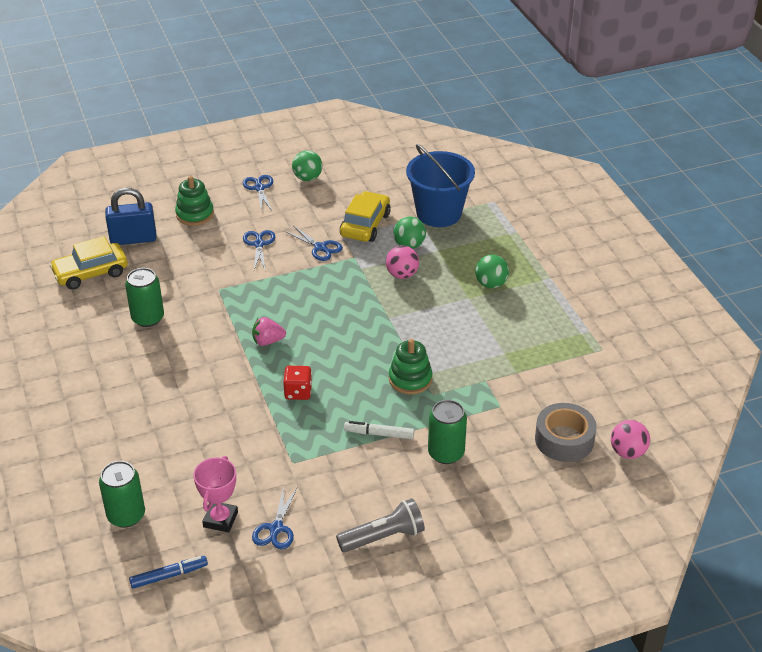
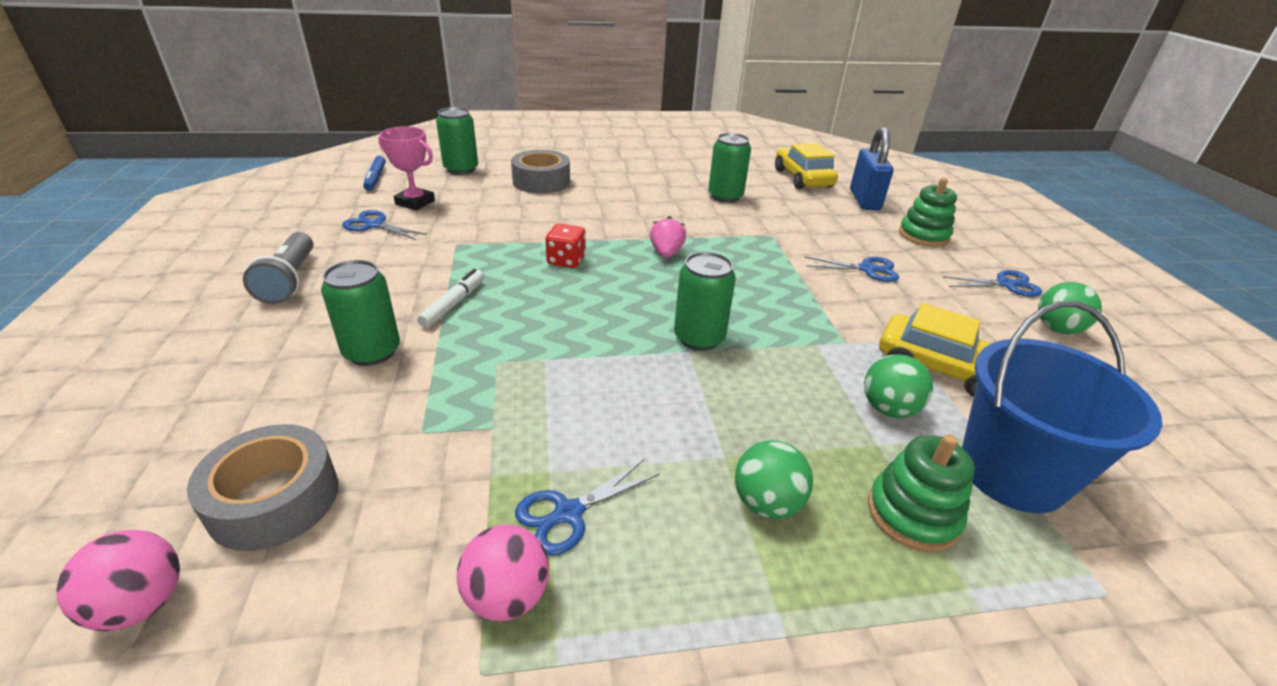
camera: 100 degrees right, 5 degrees down
blue scissors [285,226,343,261] -> blue scissors moved to [515,459,660,556]
pink ball [386,245,419,279] -> pink ball moved to [457,524,549,621]
green stacking toy [389,339,432,395] -> green stacking toy moved to [868,434,975,552]
none -> grey tape [511,150,570,194]
none -> green can [674,252,736,351]

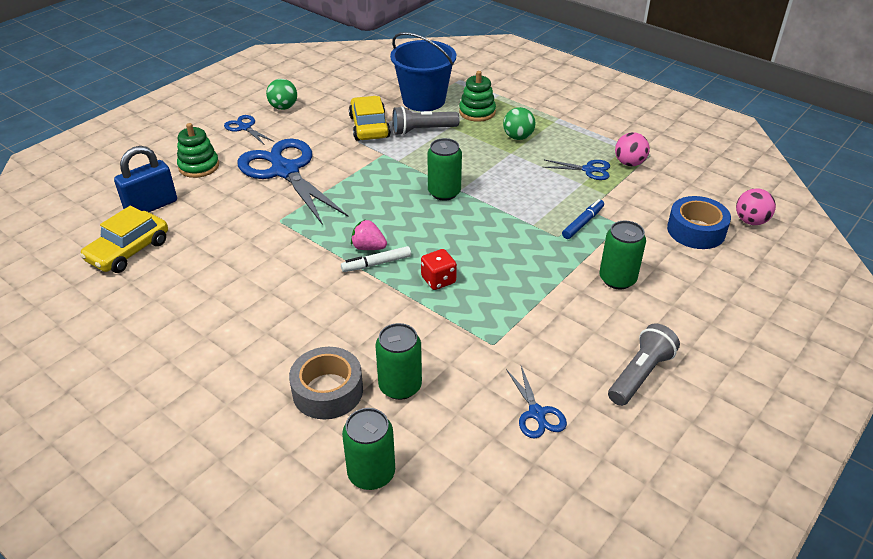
camera: 130 degrees left, 5 degrees up
grey tape [187,424,338,551] -> blue tape [667,196,731,249]
blue marker [363,156,386,191] -> blue marker moved to [562,199,604,239]
pink trophy [379,126,435,211] -> none
white marker [417,269,484,328] -> white marker moved to [341,246,411,272]
pink strawberry [650,216,686,258] -> pink strawberry turned 60 degrees clockwise [351,219,387,250]
green can [708,133,751,203] -> green can moved to [376,323,422,400]
blue scissors [805,257,899,282] -> blue scissors [237,138,348,225], size x2.24
green ball [864,354,933,418] -> grey flashlight [392,106,460,135]

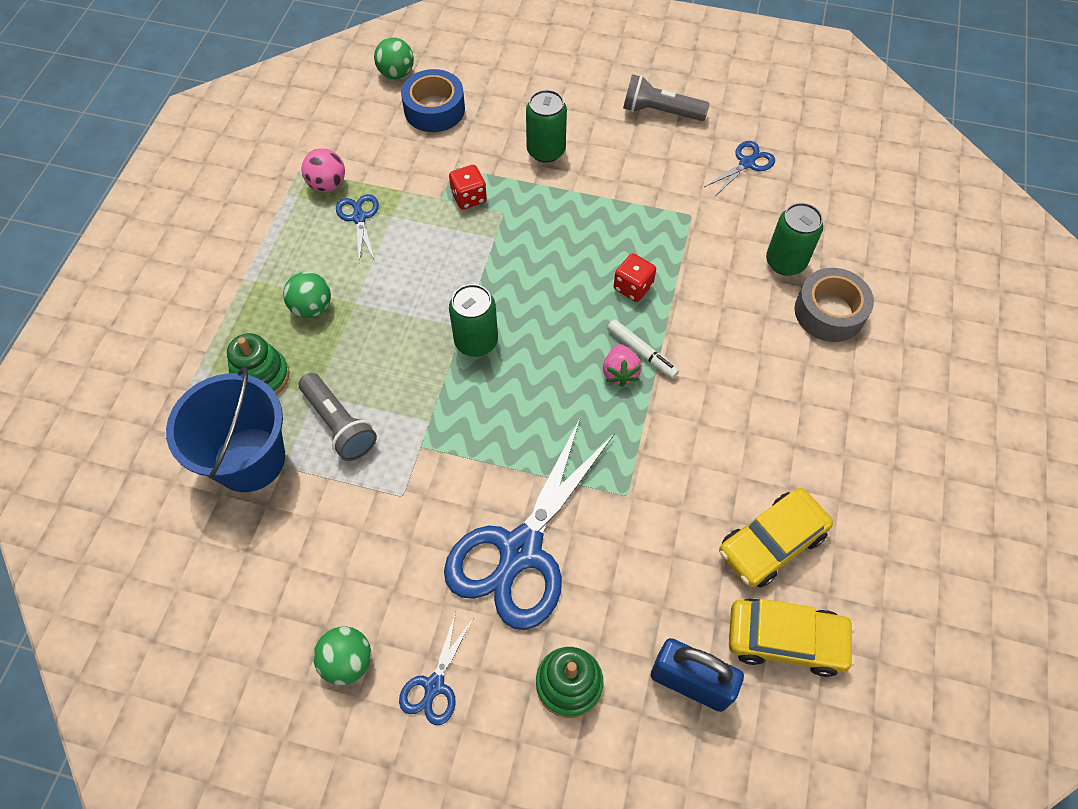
camera: 115 degrees left, 20 degrees up
green can [342,408,395,490] -> none
yellow car [349,96,391,141] -> yellow car moved to [719,488,833,588]
blue marker [562,199,604,239] -> red dice [449,165,487,210]
pink ball [736,188,776,225] -> green ball [374,37,414,79]

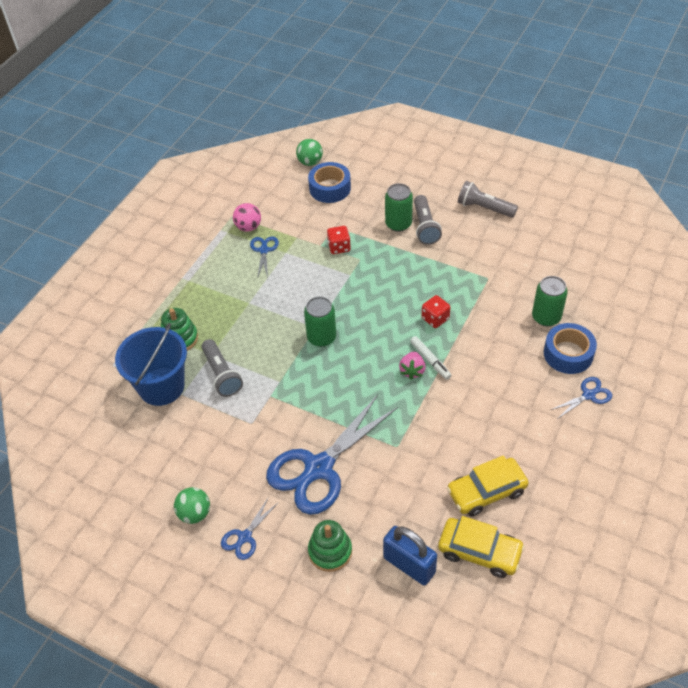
camera: 15 degrees right, 10 degrees down
green ball [283,272,331,318] -> none
blue scissors [704,141,775,196] -> blue scissors moved to [551,377,612,418]
grey tape [794,268,874,342] -> blue tape [544,323,597,374]
none -> grey flashlight [414,195,442,245]

